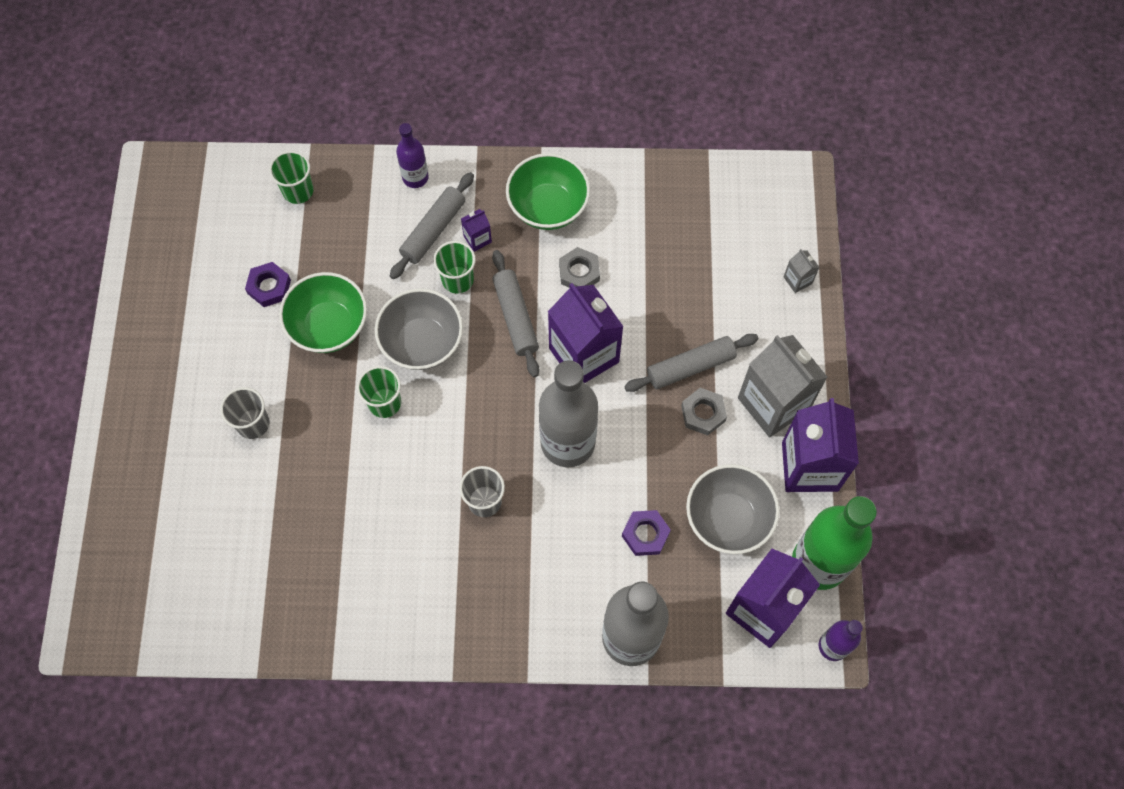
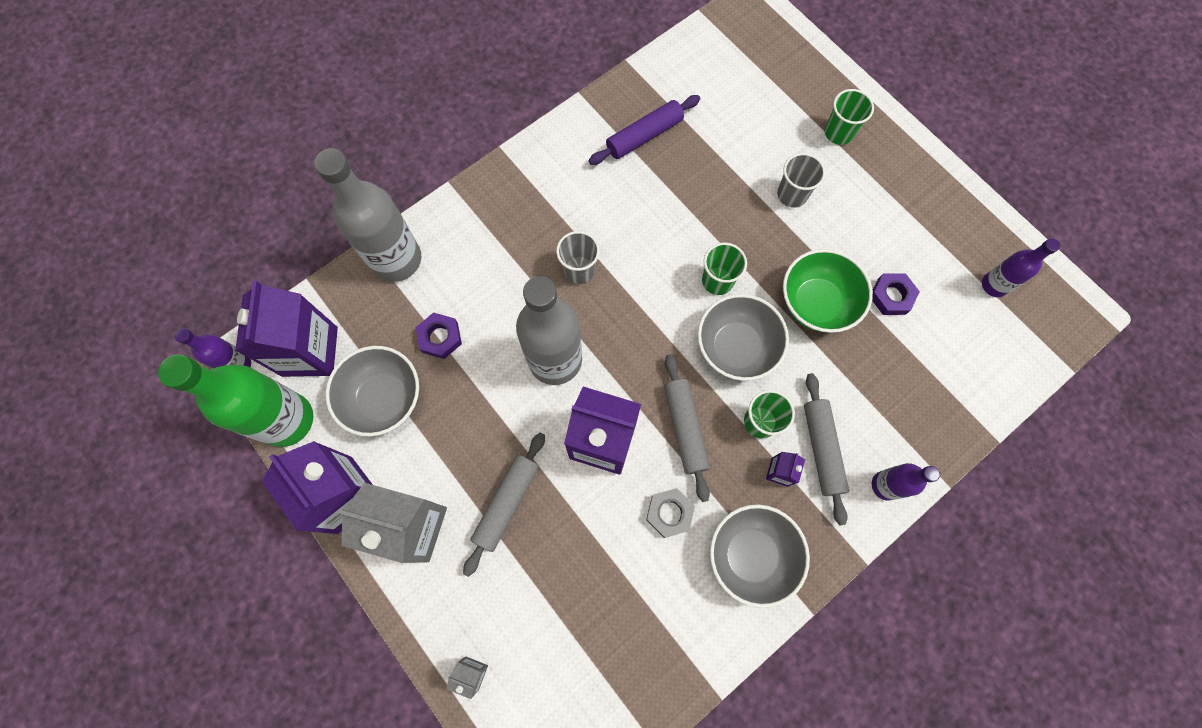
camera: 140 degrees right, 5 degrees up
green cup [269,151,314,204] -> green cup moved to [825,89,874,145]
grey rolling pin [492,250,539,377] -> grey rolling pin turned 45 degrees clockwise [664,354,710,502]
green bowl [506,153,590,230] -> grey bowl [710,504,810,608]
grey nut [681,388,727,435] -> none
none -> purple rolling pin [589,95,700,165]
none -> purple bottle [982,238,1060,297]

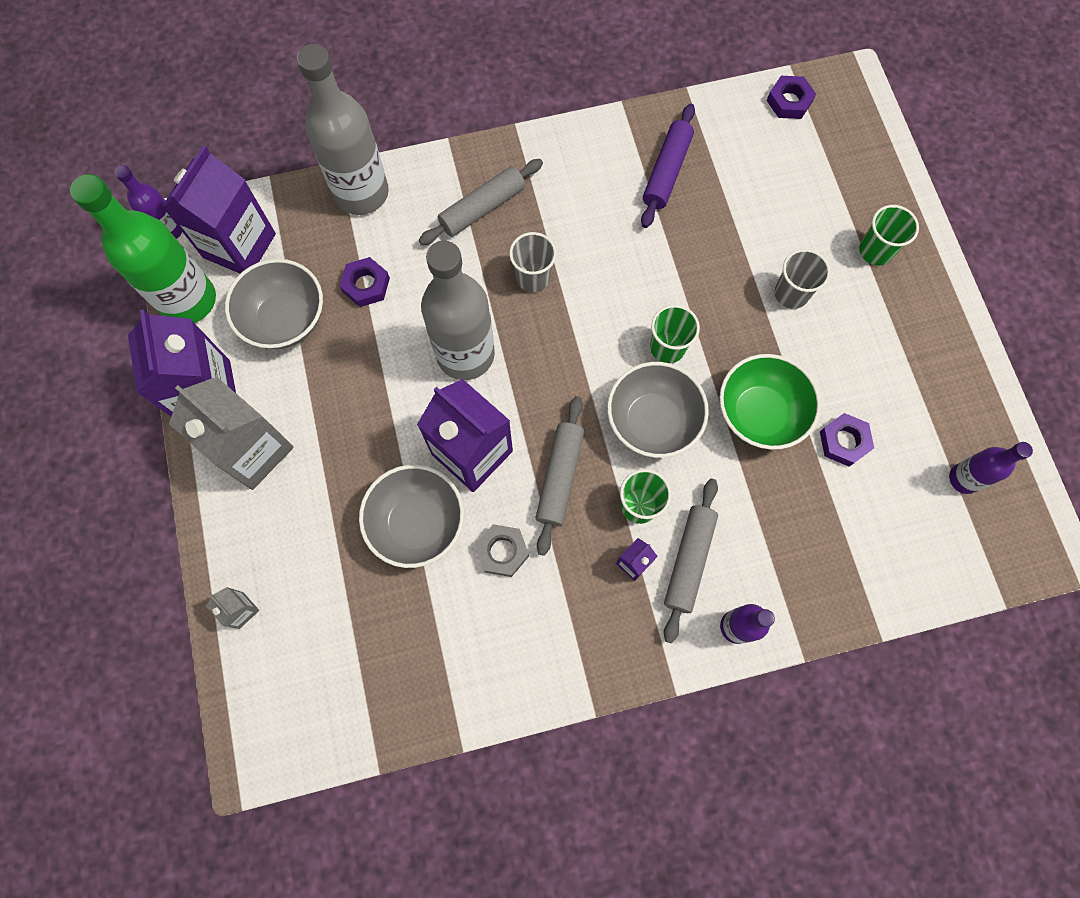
camera: 25 degrees right, 0 degrees up
grey rolling pin [463,432,545,577] -> grey rolling pin moved to [419,159,543,245]
purple rolling pin [589,95,700,165] -> purple rolling pin turned 60 degrees counterclockwise [641,104,695,228]
grey bowl [710,504,810,608] -> grey bowl moved to [359,465,464,568]
none -> purple nut [767,76,816,119]

